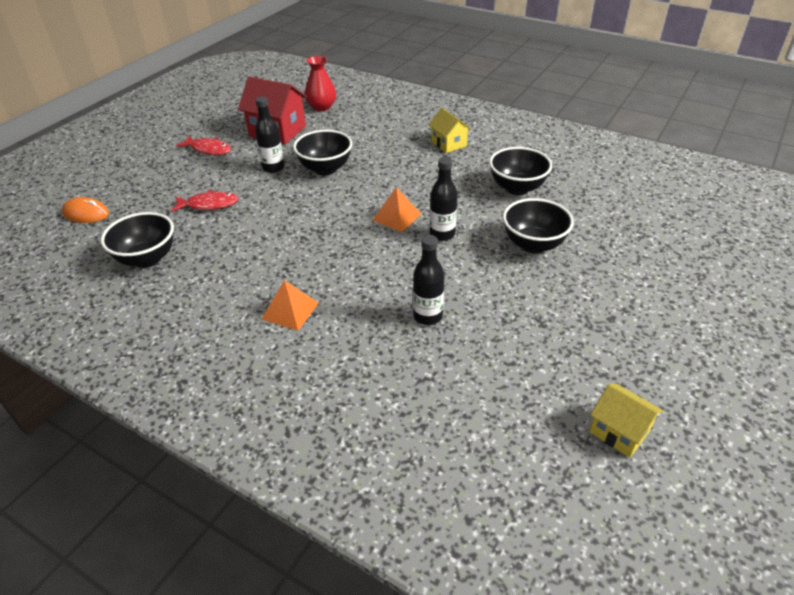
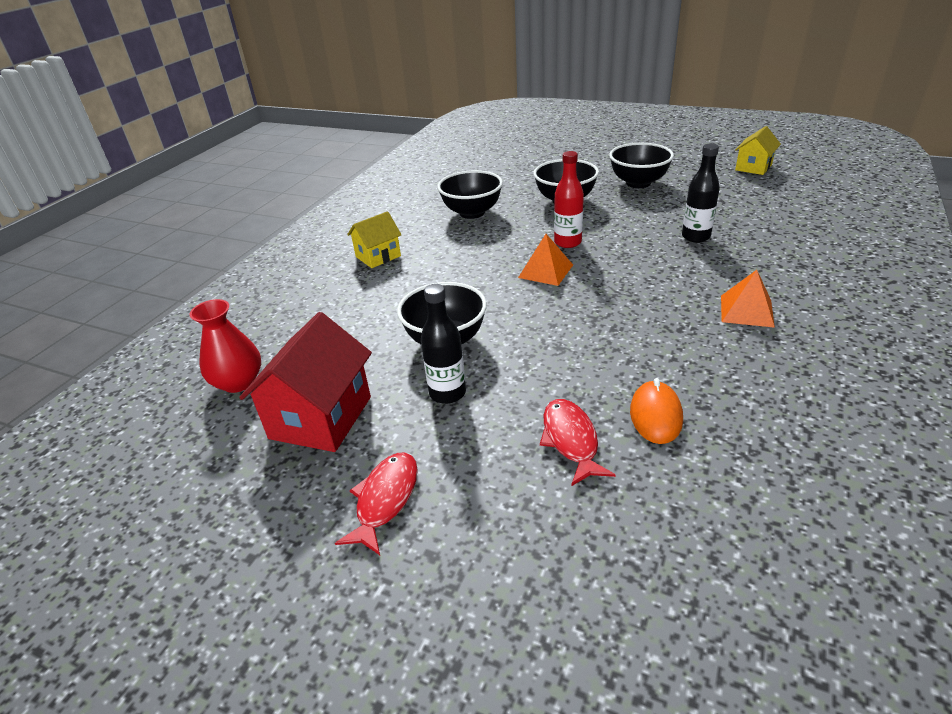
camera: 95 degrees left, 5 degrees down
orange mouse [62,197,109,223] -> orange mouse moved to [630,378,683,444]
black bowl [101,212,174,268] -> black bowl moved to [609,143,674,188]
black bottle [430,157,457,241] -> red bottle [554,151,584,248]

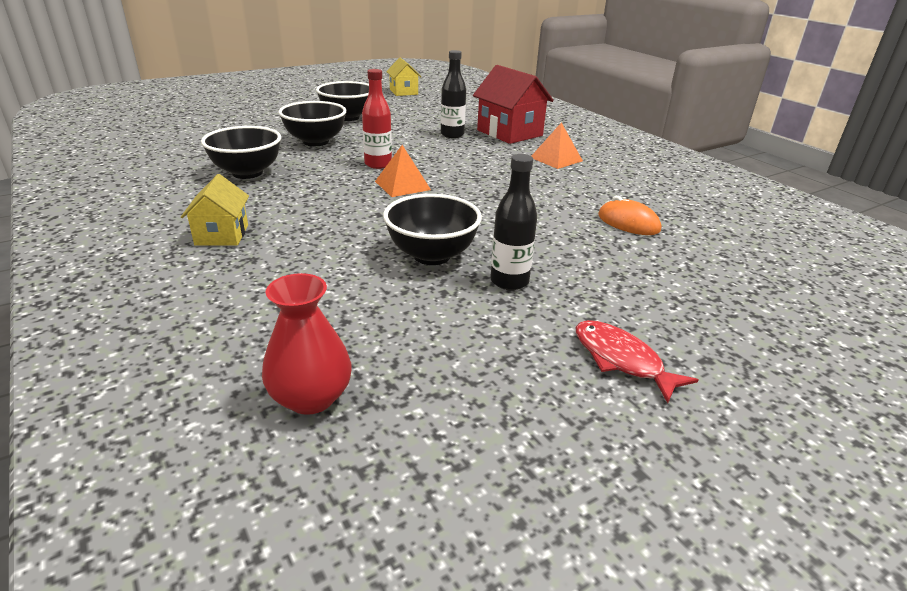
camera: 60 degrees left, 5 degrees down
red house [239,312,372,452] -> red house moved to [473,65,554,144]
red fish [540,399,615,486] -> none

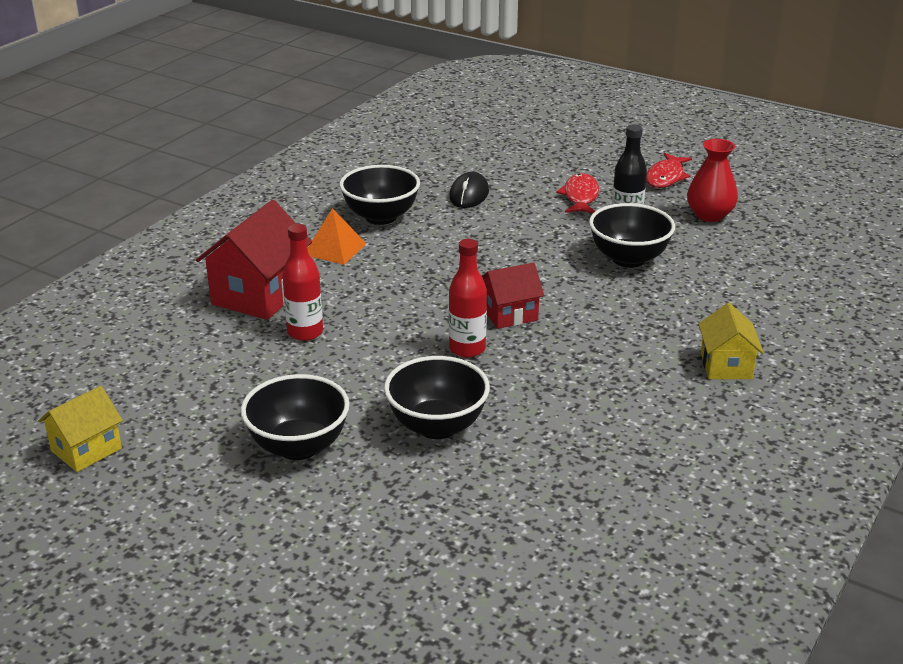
camera: 115 degrees left, 0 degrees up
yellow house [181,174,249,246] -> yellow house turned 60 degrees counterclockwise [698,303,764,379]
black bowl [201,126,281,179] -> black bowl moved to [340,165,420,225]
red vase [262,273,352,415] -> red vase moved to [687,139,738,222]
orange pyramid [375,145,431,197] -> red house [482,263,544,329]
black bottle [441,50,466,138] -> red bottle [282,224,323,341]
orange mouse [598,196,661,235] -> black mouse [449,172,489,208]
none -> red fish [556,173,599,213]

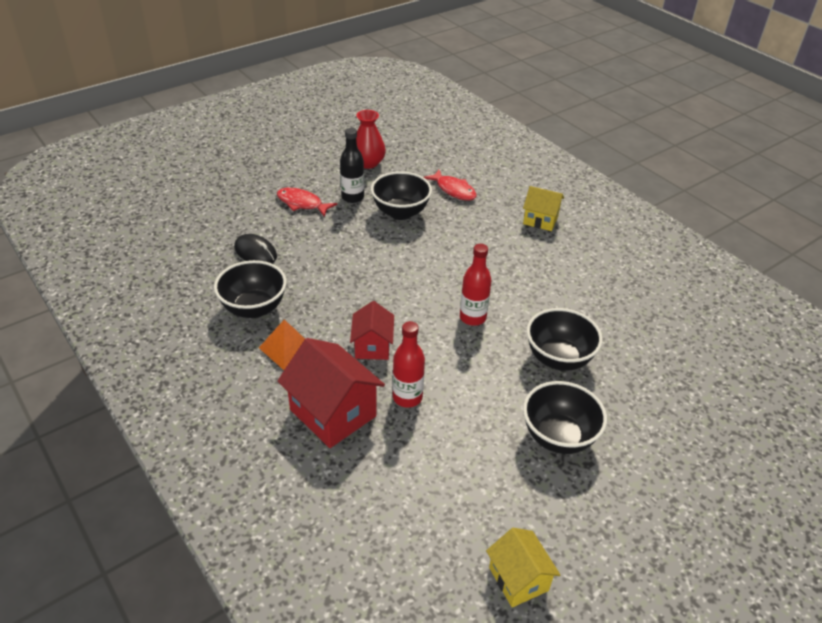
camera: 70 degrees left, 10 degrees up
red house [482,263,544,329] -> red house moved to [350,301,394,360]
red fish [646,153,692,188] -> red fish moved to [424,170,477,201]

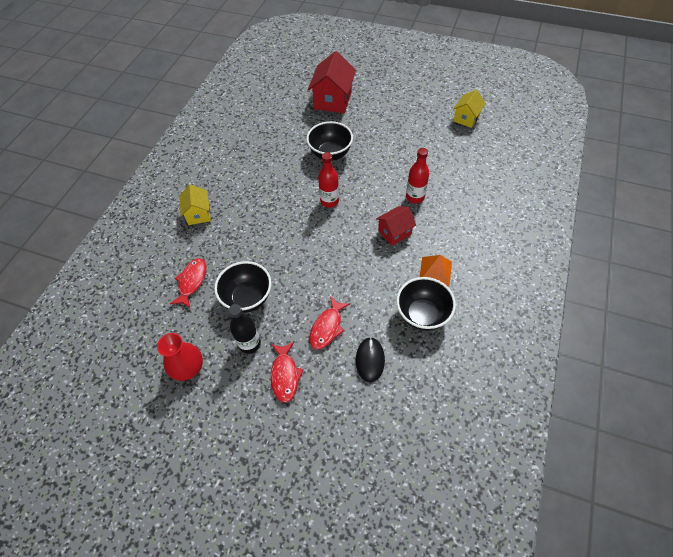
camera: 120 degrees left, 15 degrees up
red house [277,338,385,448] -> red house moved to [308,51,356,113]
black bowl [523,381,607,454] -> none
none -> red fish [310,296,350,350]

